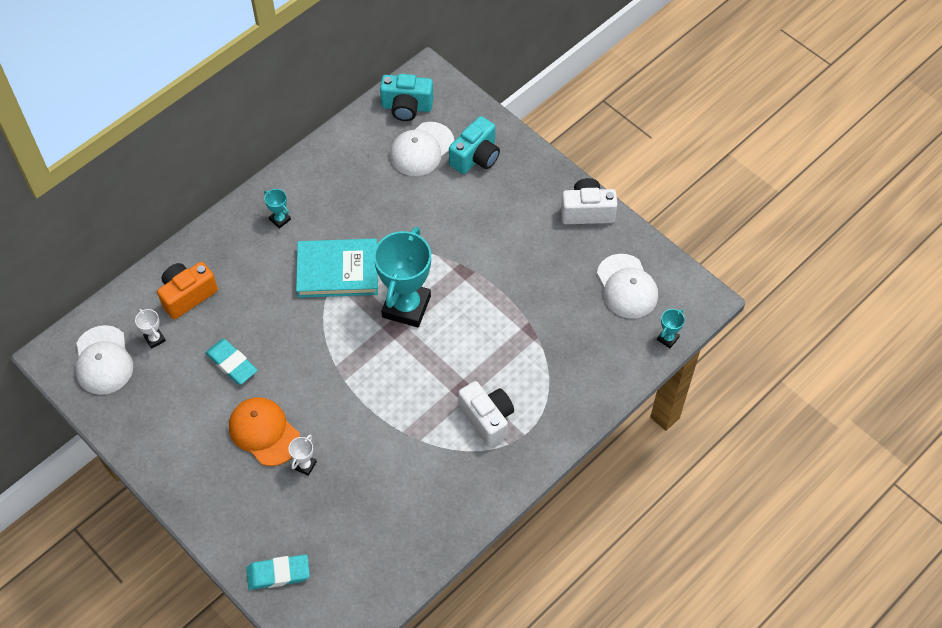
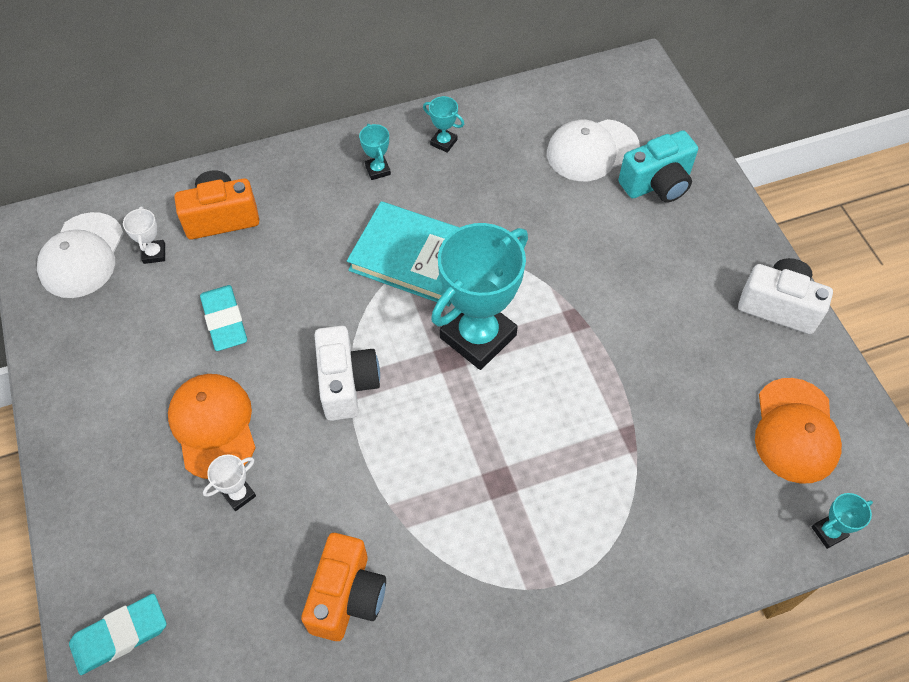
camera: 25 degrees right, 0 degrees up
turquoise eraser [246,554,310,590] -> turquoise eraser turned 45 degrees counterclockwise [69,594,167,675]
turquoise camera [380,74,433,121] -> none
white camera [458,381,514,447] -> white camera moved to [314,326,380,421]
white cap [597,254,658,319] -> orange cap [755,378,842,484]
none -> orange camera [301,533,386,641]
none -> turquoise trophy [423,96,464,153]

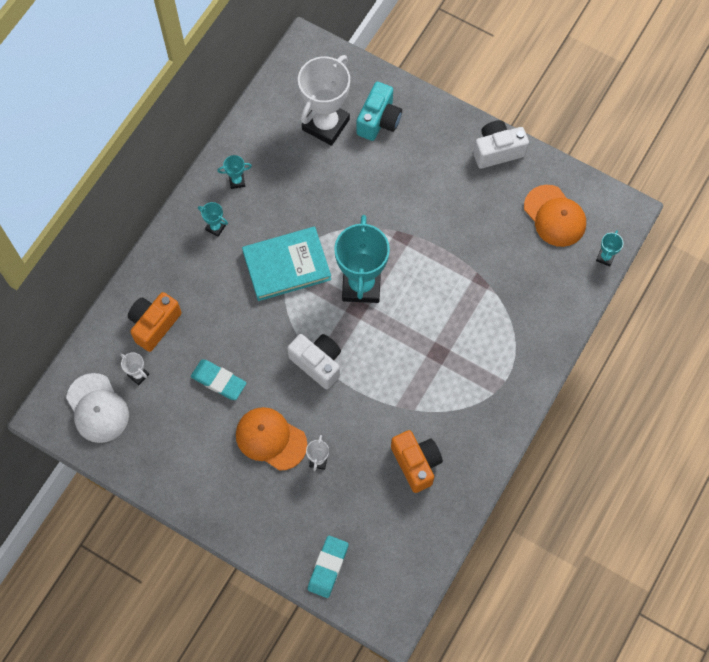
camera: 40 degrees left, 10 degrees up
white cap [547,119,640,181] -> white trophy [298,55,350,146]

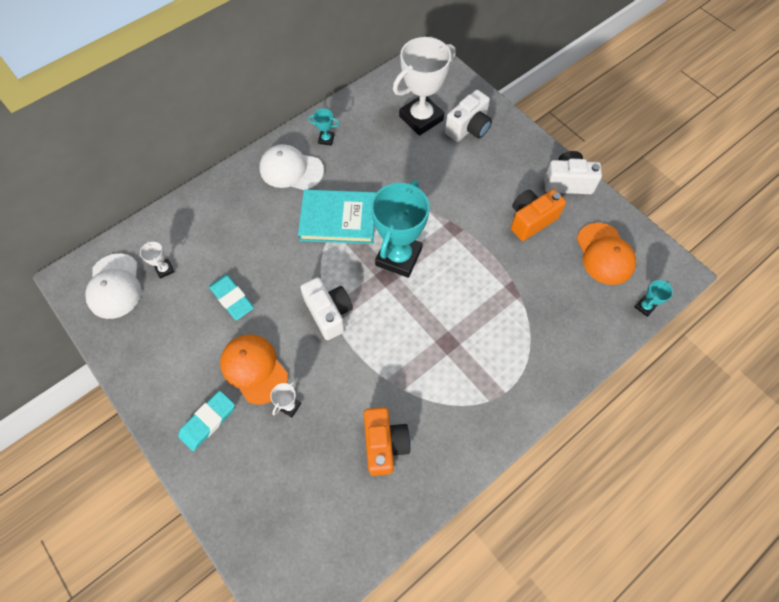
camera: 20 degrees right, 5 degrees down
orange camera [128,292,182,352] -> orange camera moved to [511,189,566,241]
turquoise trophy [198,202,228,237] -> white cap [260,144,324,190]
turquoise eraser [308,536,349,598] -> turquoise eraser moved to [178,391,235,451]
turquoise camera [357,82,402,141] -> white camera [445,90,492,142]

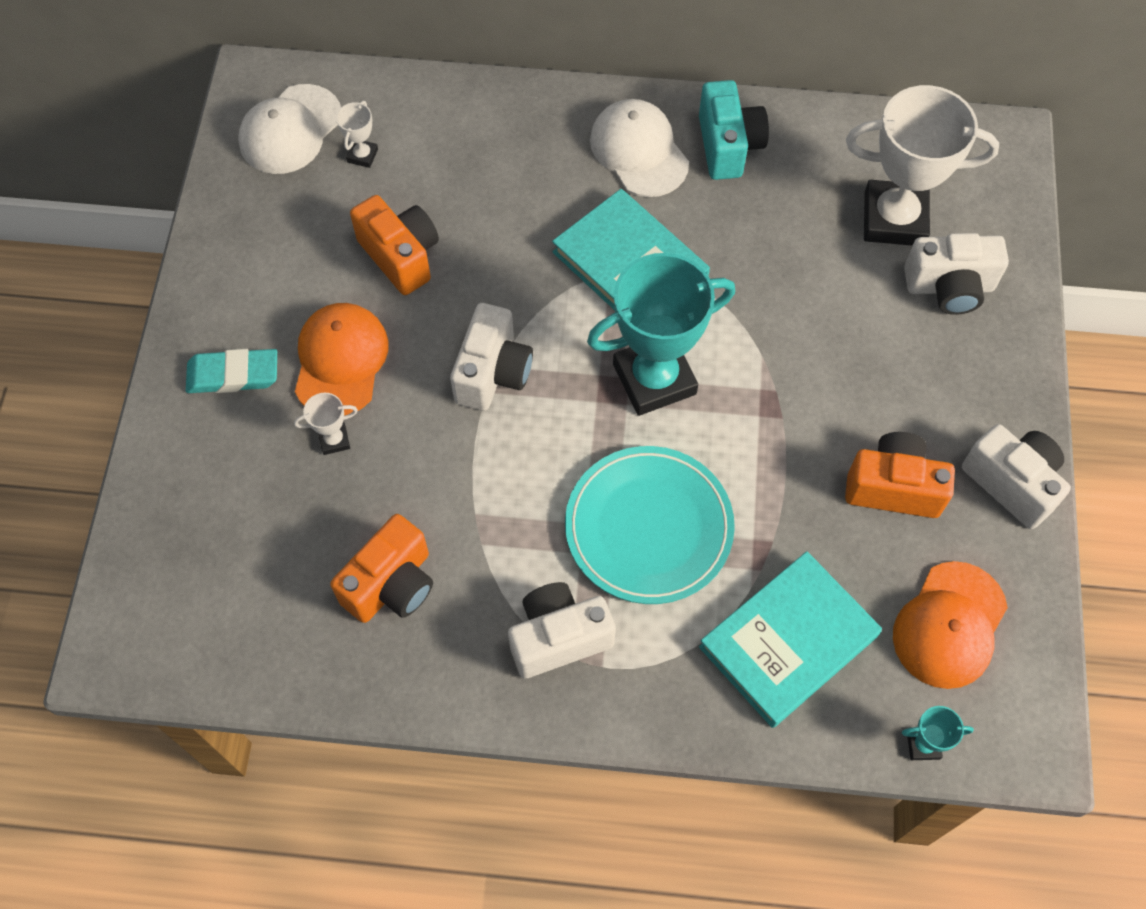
camera: 45 degrees right, 0 degrees up
turquoise eraser [209,275,254,320] -> orange camera [350,195,439,295]
turquoise trophy [308,109,340,146] -> turquoise camera [699,80,769,180]
none -> white camera [508,582,616,679]
none -> turquoise plate [565,446,735,604]
none -> turquoise book [699,551,882,728]

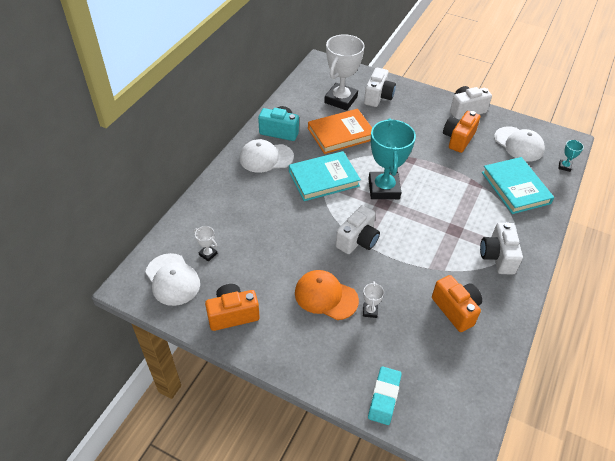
camera: 70 degrees left, 15 degrees down
turquoise eraser [186,349,277,393] -> turquoise eraser moved to [368,366,402,425]
orange camera [350,195,439,295] -> orange camera moved to [205,284,260,331]
white camera [450,303,533,411] -> white camera turned 90 degrees clockwise [336,205,380,254]
turquoise plate [565,446,735,604] -> none
orange cap [893,561,1008,689] -> white cap [494,127,545,161]
none -> orange book [308,109,372,154]

